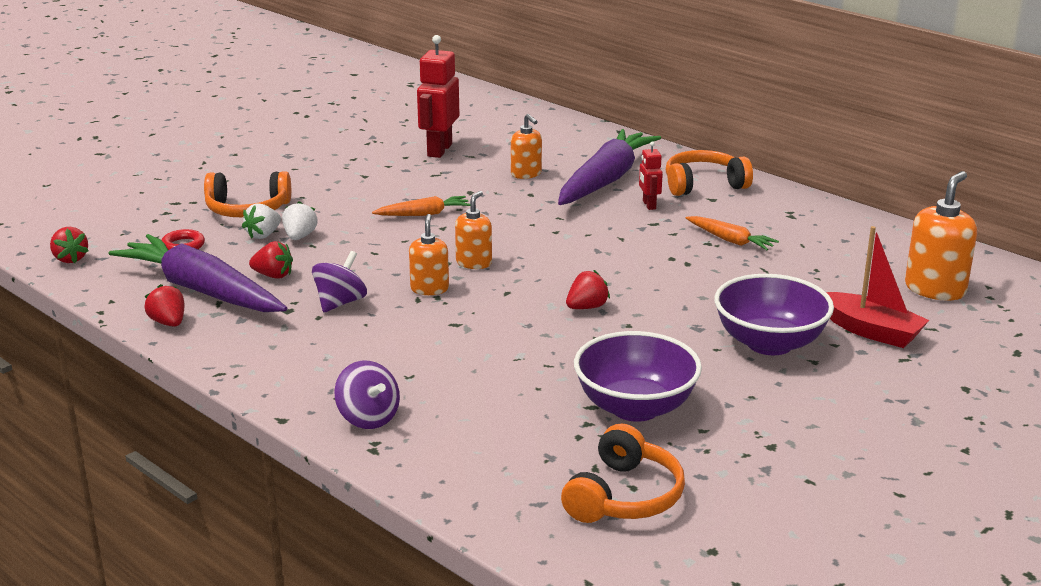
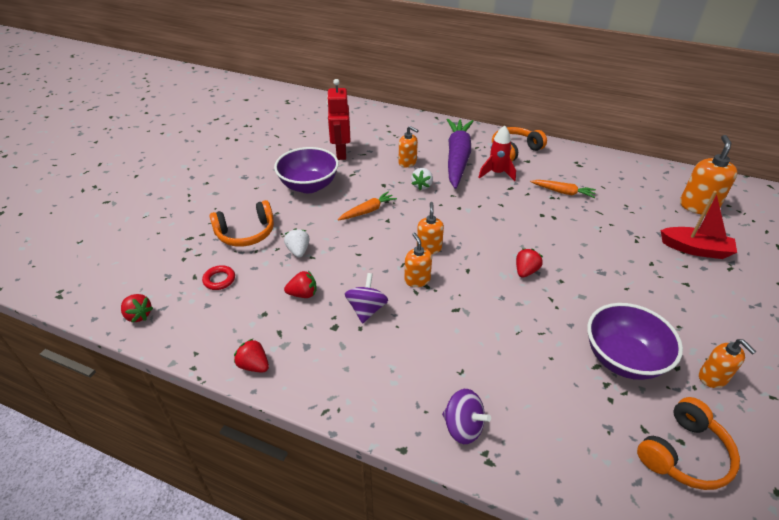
camera: 20 degrees left, 15 degrees up
purple carrot [109,234,287,312] -> none
white strawberry [242,203,281,239] -> white strawberry moved to [411,168,433,190]
orange headphones [561,423,685,523] -> orange headphones turned 45 degrees clockwise [637,397,740,490]
red robot [639,141,663,210] -> red rocket [478,126,516,181]
purple bowl [714,274,834,355] -> purple bowl moved to [274,147,339,193]
none -> orange soap dispenser [699,339,756,388]

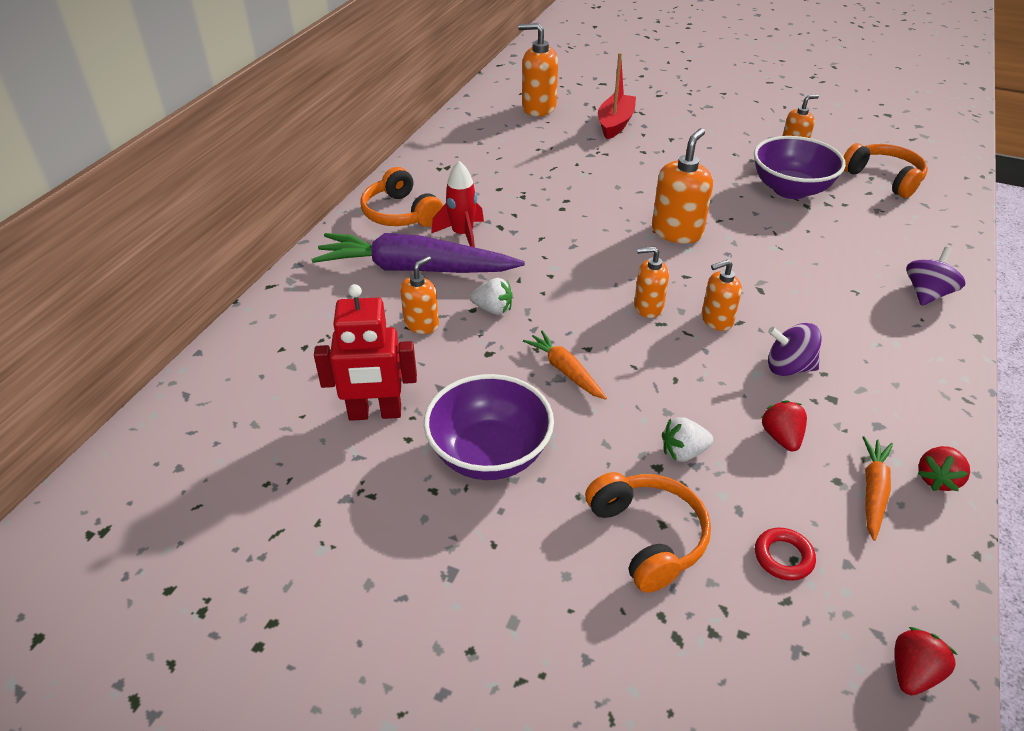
camera: 90 degrees left, 0 degrees up
red strawberry [516,248,543,278] -> orange soap dispenser [652,128,713,244]
orange carrot [530,180,596,198] -> orange carrot moved to [863,436,893,541]

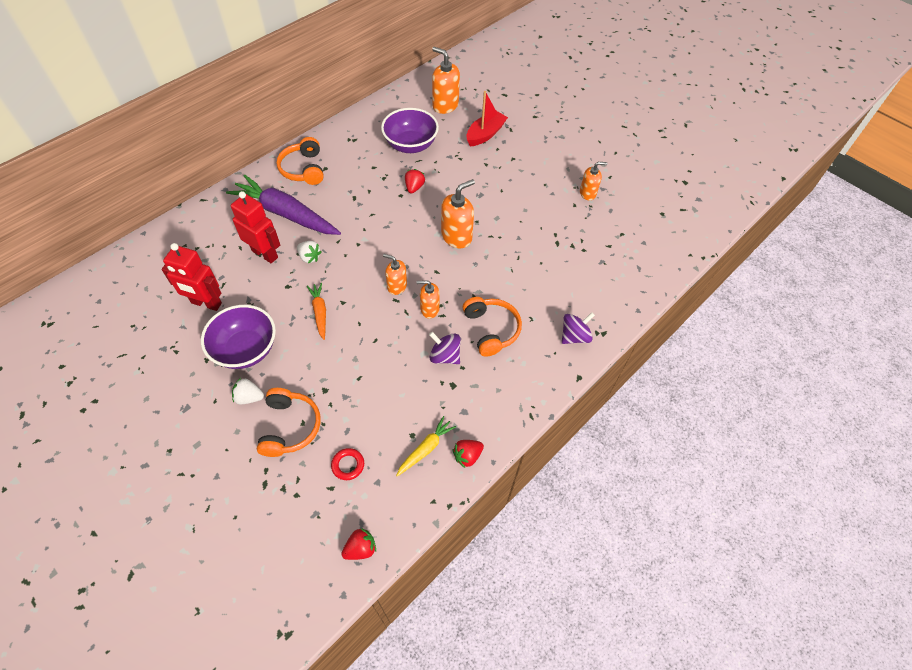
camera: 20 degrees right, 15 degrees up
orange soap dispenser [400,256,439,334] -> red robot [231,191,280,263]
red rocket [431,161,484,247] -> none
white strawberry [662,417,713,462] -> white strawberry moved to [232,378,264,404]
purple bowl [754,136,846,199] -> purple bowl moved to [381,108,439,153]
red strawberry [761,400,807,451] -> red strawberry moved to [405,169,425,194]
orange headphones [843,143,928,198] -> orange headphones moved to [462,297,522,357]
orange carrot [863,436,893,541] -> yellow carrot [396,416,456,476]

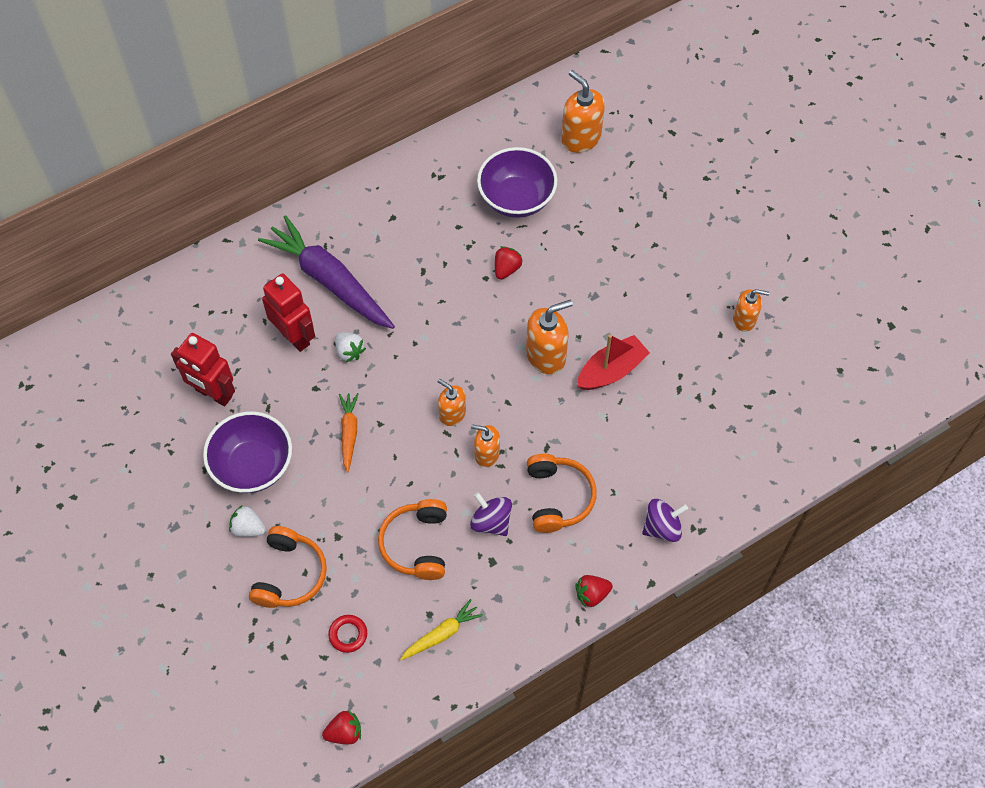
camera: 15 degrees right, 5 degrees up
orange headphones [277,137,324,185] -> orange headphones moved to [378,499,447,580]
red strawberry [453,440,484,468] -> red strawberry moved to [575,575,613,608]
red boat [467,91,508,146] -> red boat moved to [577,335,650,390]

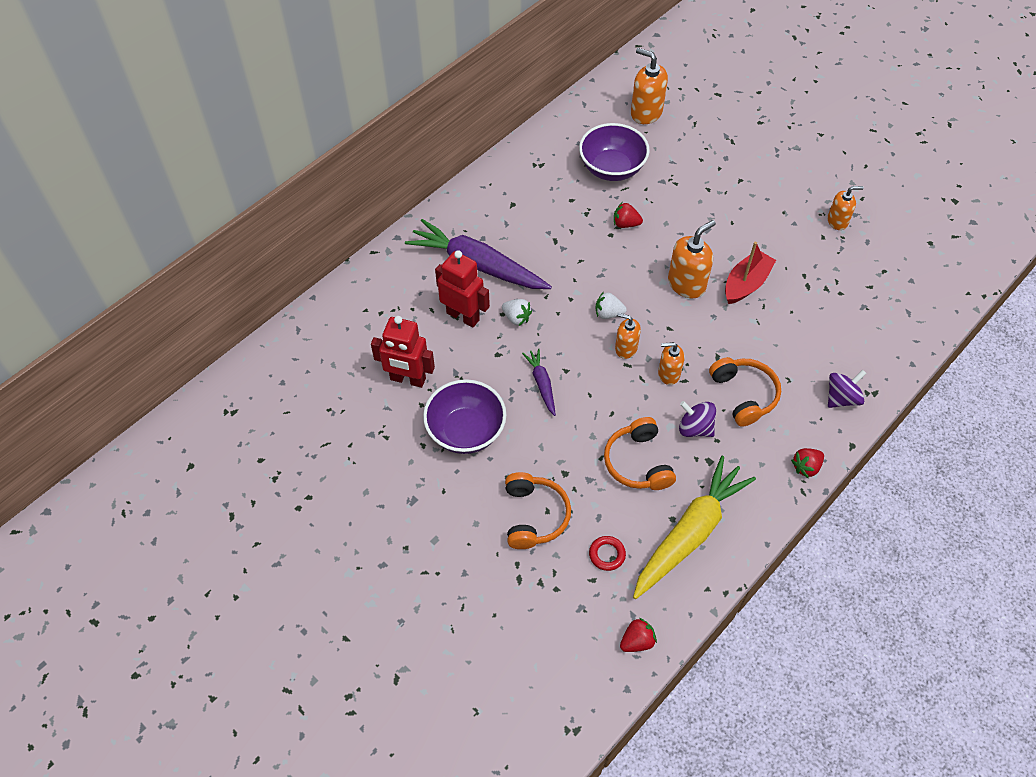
camera: 15 degrees left, 5 degrees down
white strawberry [229,505,266,537] -> white strawberry moved to [596,292,627,319]
orange carrot [339,393,359,472] -> purple carrot [522,349,556,416]
yellow carrot [400,599,483,660] -> yellow carrot [633,456,756,599], size x2.10
red strawberry [495,246,523,280] -> red strawberry turned 90 degrees counterclockwise [614,203,643,228]

